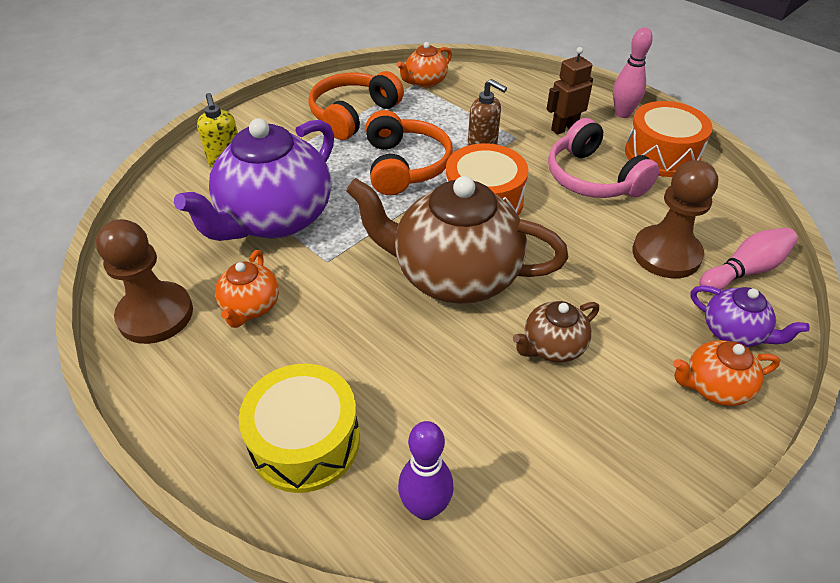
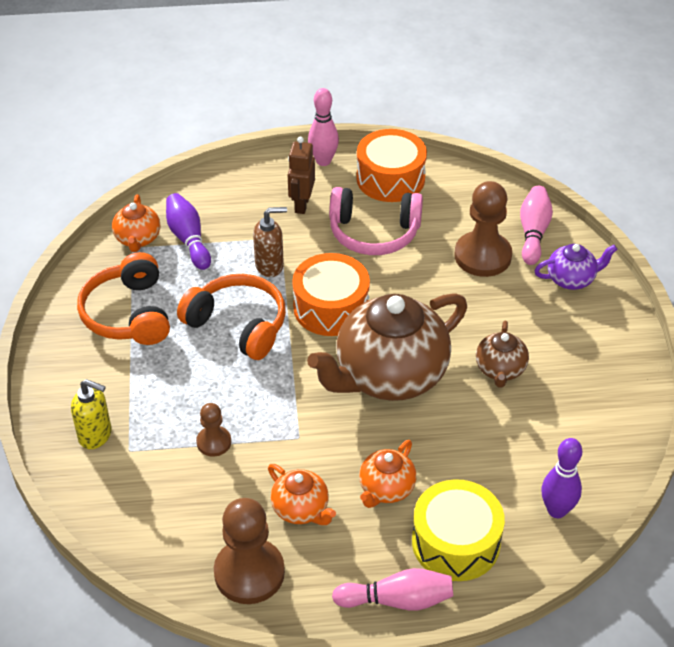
camera: 50 degrees left, 0 degrees up
purple teapot [174,118,334,241] -> brown pawn [196,403,231,457]
orange teapot [673,340,780,406] -> orange teapot moved to [359,440,417,508]
none -> purple bowling pin [166,193,211,270]
none -> pink bowling pin [332,568,453,611]

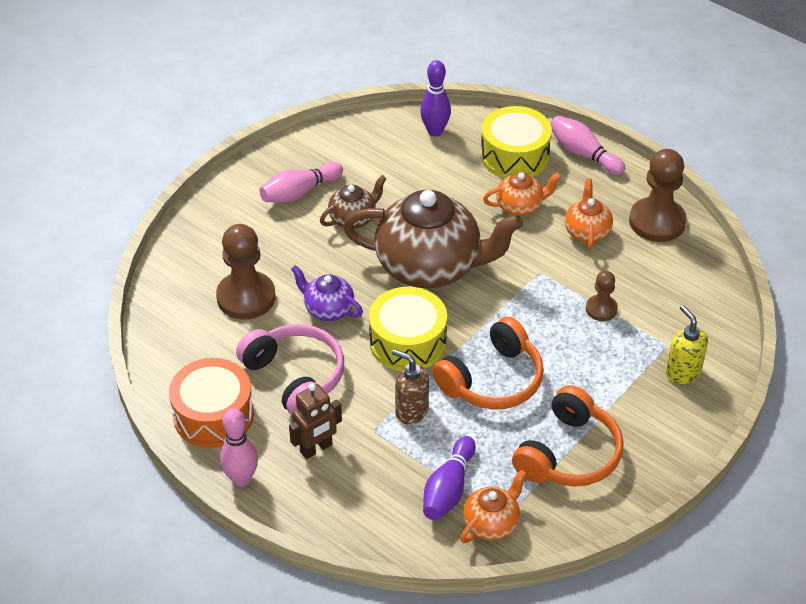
camera: 135 degrees left, 0 degrees up
orange headphones [177,274,286,360] -> orange headphones turned 120 degrees counterclockwise [432,317,544,410]
orange drum [292,253,370,336] -> yellow drum [369,287,447,371]
pink bowling pin [520,186,553,265] -> pink bowling pin moved to [259,162,343,203]
purple teapot [534,244,617,290] -> purple teapot moved to [291,265,363,321]

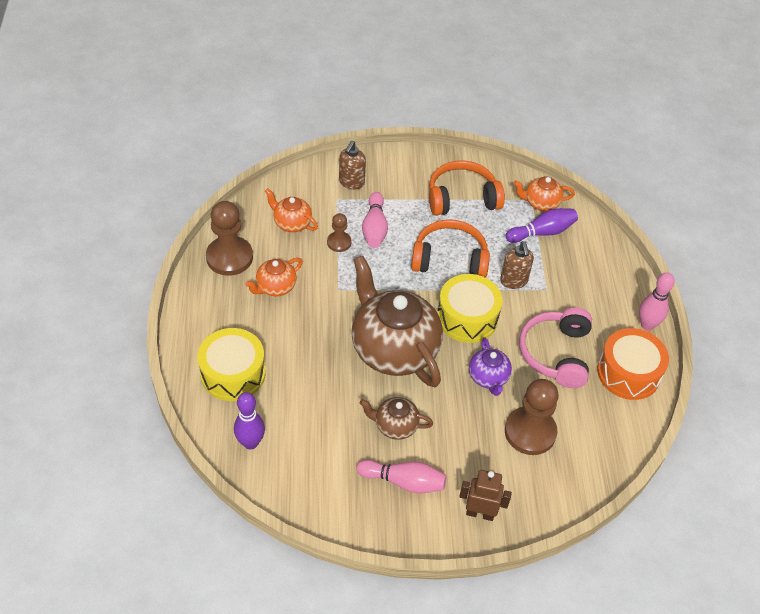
camera: 135 degrees left, 5 degrees up
brown robot [289,383,342,459] -> brown robot moved to [459,470,512,521]
orange teapot [483,172,561,216] -> orange teapot moved to [265,188,318,232]
pink bowling pin [550,116,625,175] -> pink bowling pin moved to [362,192,388,248]
yellow soap dispenser [666,305,708,384] -> brown soap dispenser [339,141,366,190]

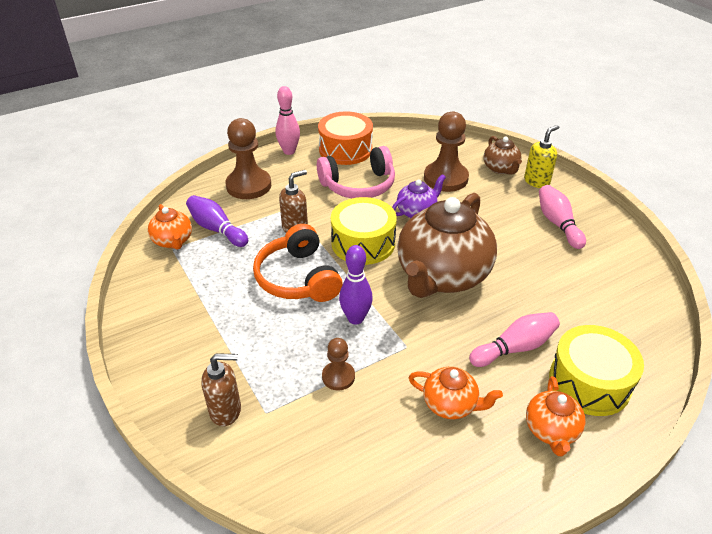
camera: 115 degrees left, 10 degrees down
brown pawn [206,201,253,276] -> brown pawn moved to [225,118,271,199]
purple bowling pin [234,392,265,449] -> purple bowling pin moved to [339,245,373,325]
orange teapot [265,188,318,232] -> orange teapot moved to [526,376,586,456]
brown teapot [360,397,433,440] -> brown teapot moved to [483,136,522,175]
pink bowling pin [362,192,388,248] -> pink bowling pin moved to [469,312,560,367]
orange headphones [429,161,505,216] -> none
brown robot [459,470,512,521] -> yellow soap dispenser [524,125,559,188]

